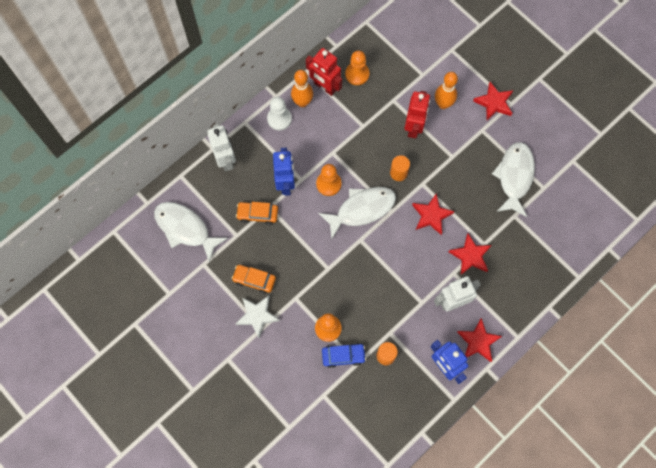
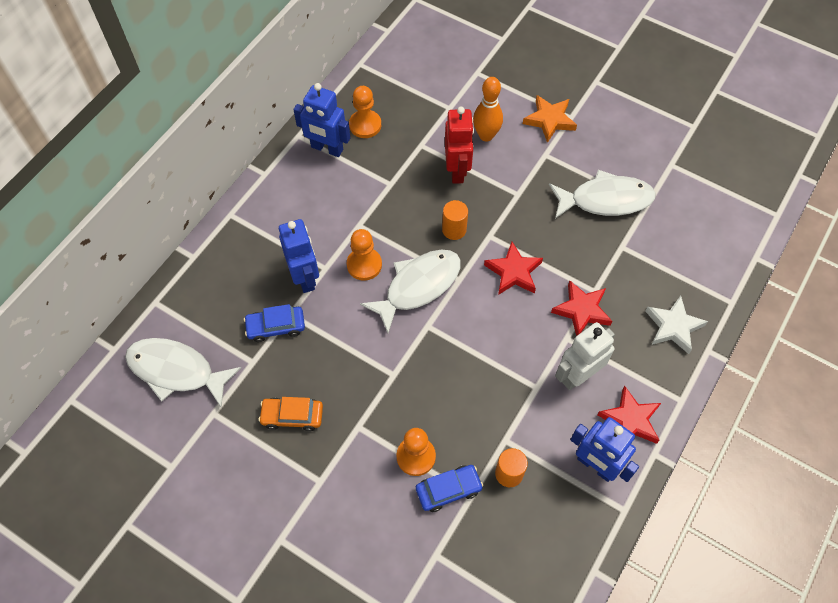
camera: 15 degrees left, 10 degrees down
white robot [207,124,236,171] -> none
white star [235,296,280,338] -> white star moved to [645,296,708,354]
orange car [236,202,278,225] -> blue car [244,304,305,342]
white pawn [267,97,292,130] -> none
orange bowling pin [291,70,313,107] -> none
red robot [306,48,342,96] -> blue robot [293,83,350,157]
red star [473,82,513,120] -> orange star [523,95,577,143]
white fish [492,142,535,217] -> white fish turned 90 degrees clockwise [549,170,656,219]

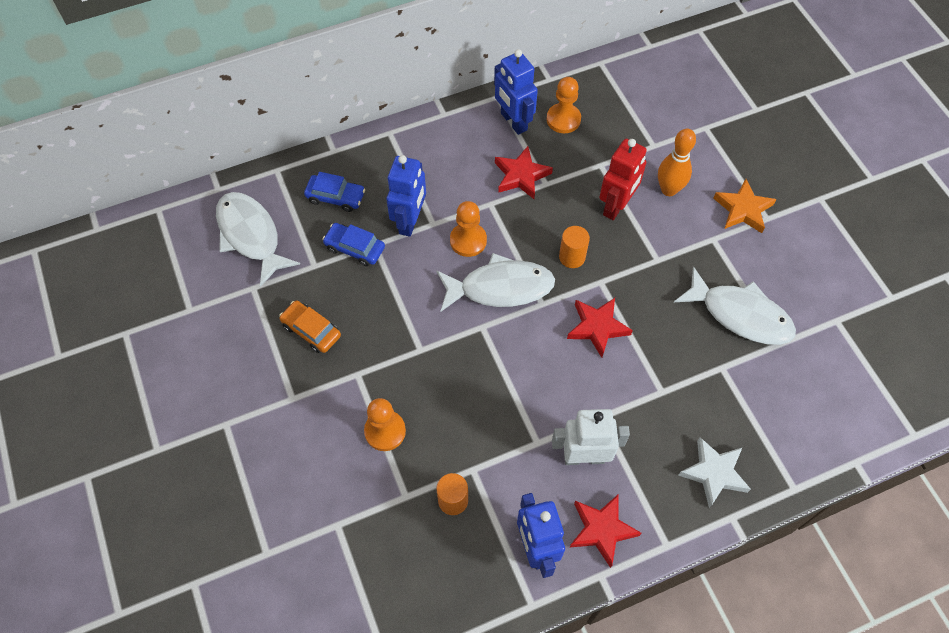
camera: 35 degrees right, 0 degrees up
blue car [416,465,483,512] -> blue car moved to [304,172,365,212]
red star [551,280,612,336] -> red star moved to [495,146,553,199]

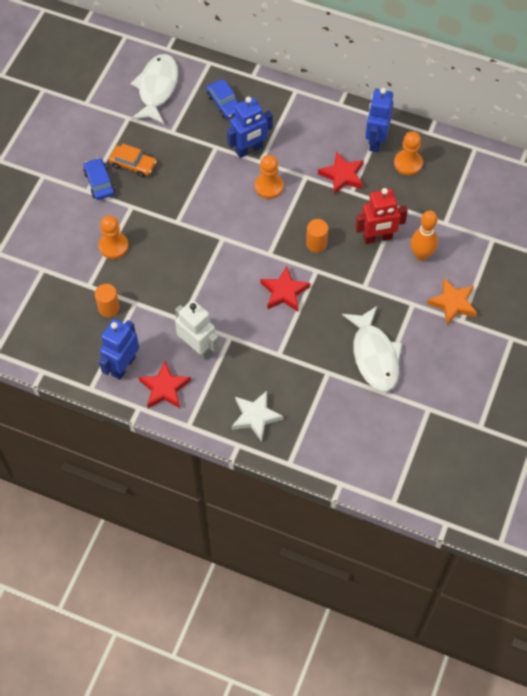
camera: 45 degrees right, 0 degrees up
orange car [279,300,341,353] -> orange car turned 120 degrees clockwise [109,143,157,178]
blue car [322,223,385,266] -> blue car moved to [83,158,115,200]
white fish [436,253,555,311] -> none

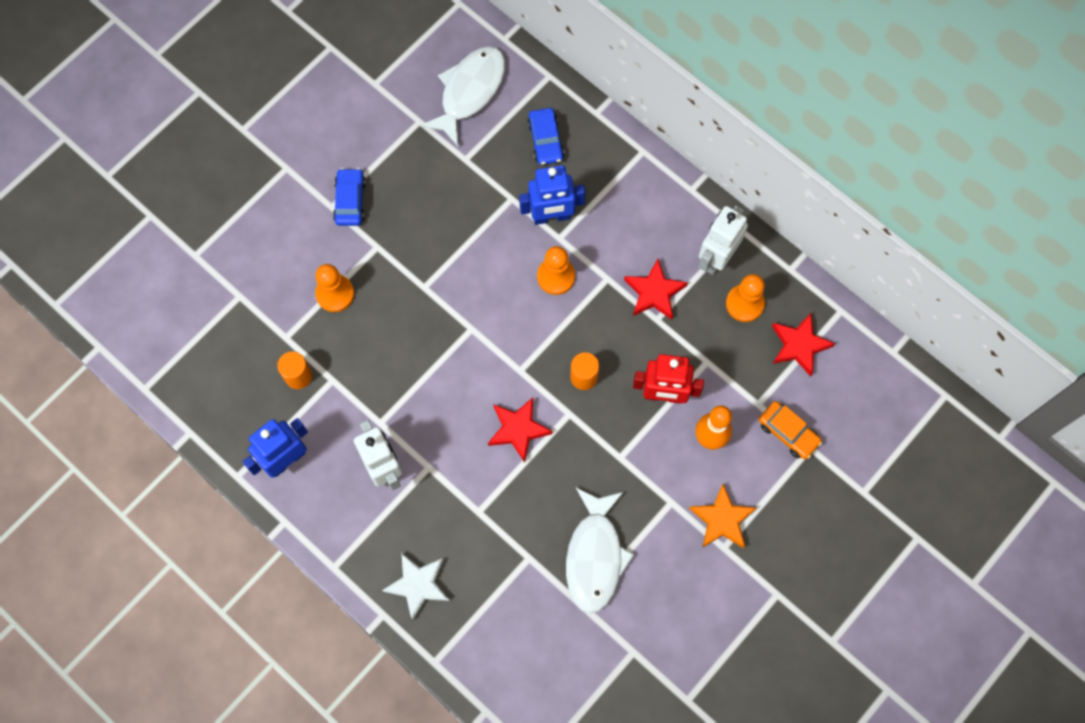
camera: 20 degrees right, 10 degrees up
orange car [109,143,157,178] -> orange car moved to [759,401,822,459]
red star [139,361,191,408] -> red star moved to [772,313,835,377]
blue robot [365,88,393,152] -> white robot [699,206,748,275]

